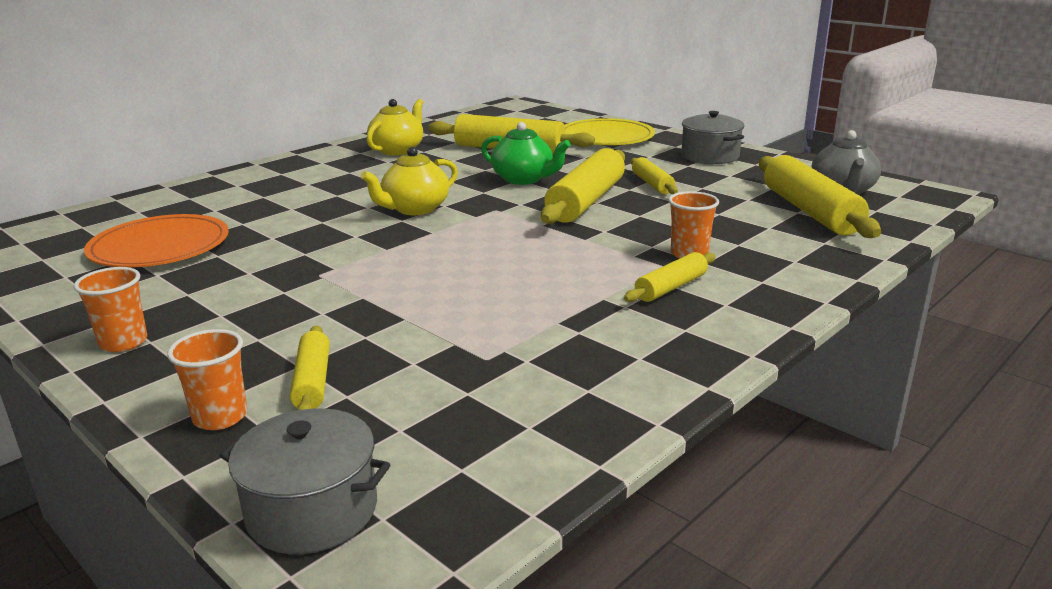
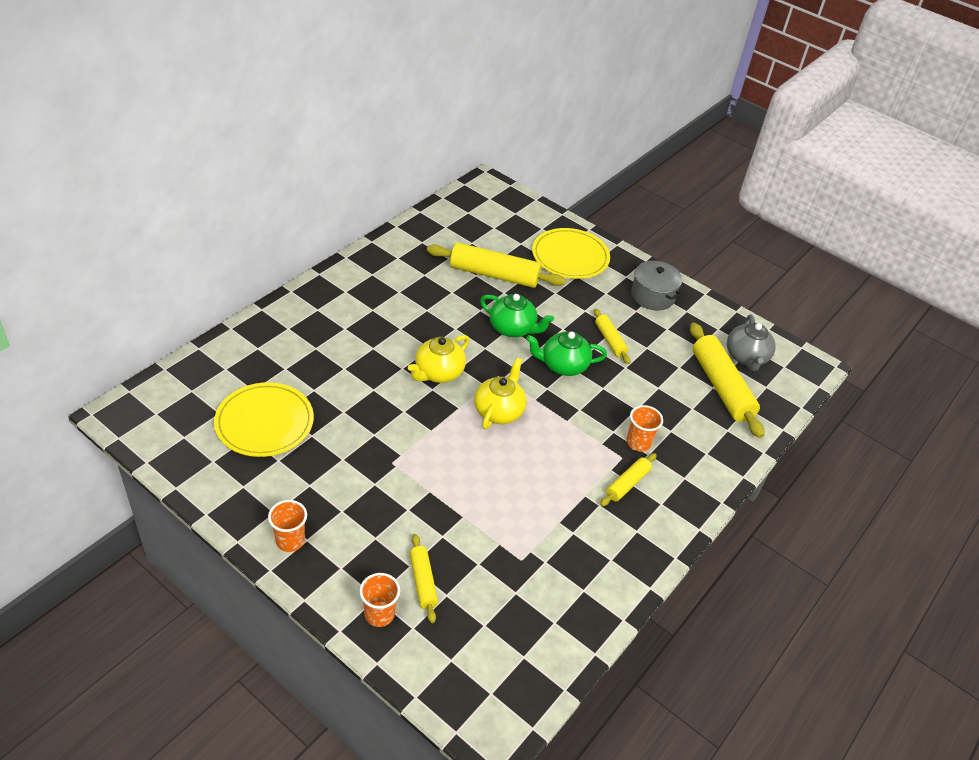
camera: 10 degrees left, 20 degrees up
orange plate [84,214,229,268] -> yellow plate [214,382,314,457]
grey pot [220,408,391,554] -> none
yellow teapot [367,99,423,156] -> yellow teapot moved to [474,358,527,430]
yellow rolling pin [541,148,625,224] -> green teapot [526,331,607,376]

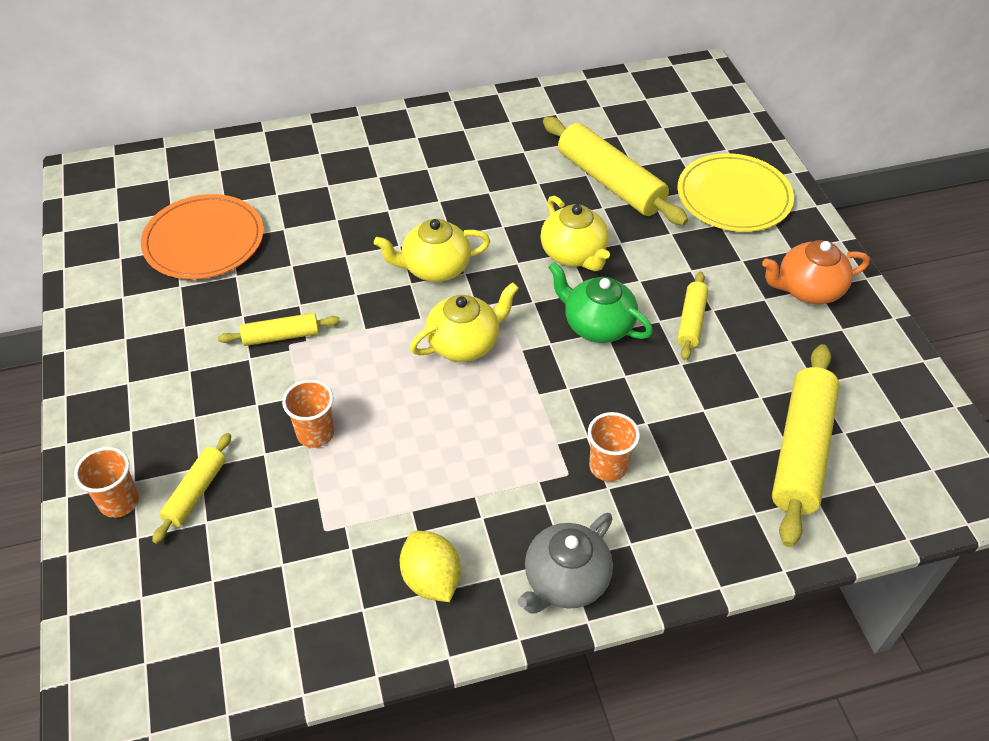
camera: 40 degrees right, 5 degrees up
yellow plate [214,382,314,457] -> orange plate [141,194,263,279]
orange cup [268,500,307,552] -> orange cup moved to [282,380,334,448]
green teapot [480,294,554,337] -> yellow teapot [540,196,610,271]
yellow rolling pin [600,453,657,507] -> yellow rolling pin moved to [218,313,340,346]
grey pot [631,261,682,310] -> orange teapot [762,240,870,304]
grey teapot [727,314,776,371] -> grey teapot moved to [518,513,613,613]
none -> yellow lemon [400,531,461,602]

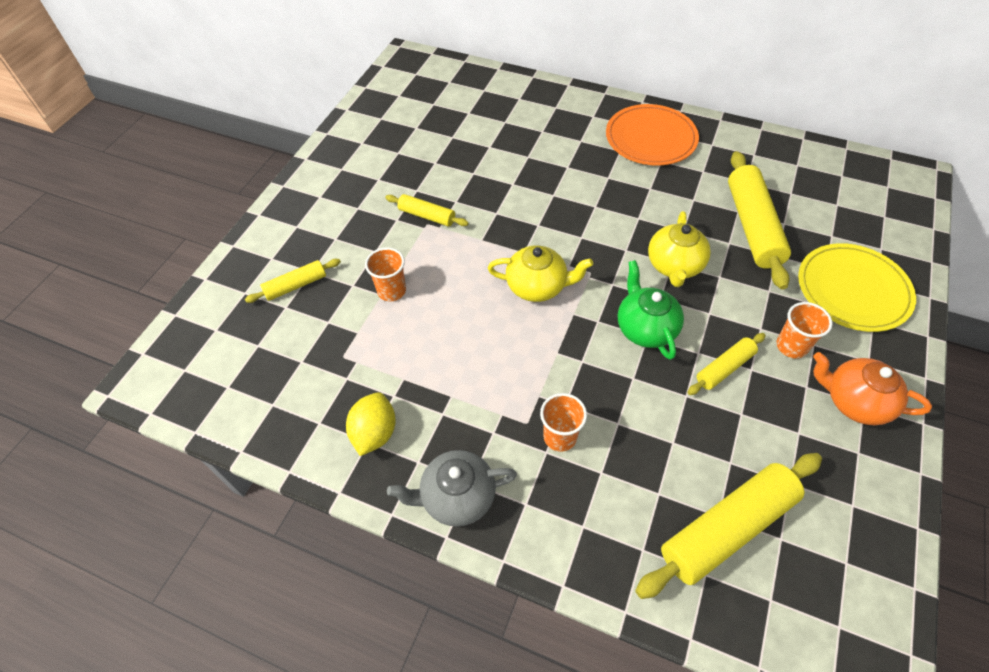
camera: 40 degrees right, 5 degrees up
orange cup [74,447,139,518] -> orange cup moved to [776,302,833,359]
orange plate [141,194,263,279] -> orange plate moved to [606,104,699,166]
yellow teapot [374,219,490,282] -> none

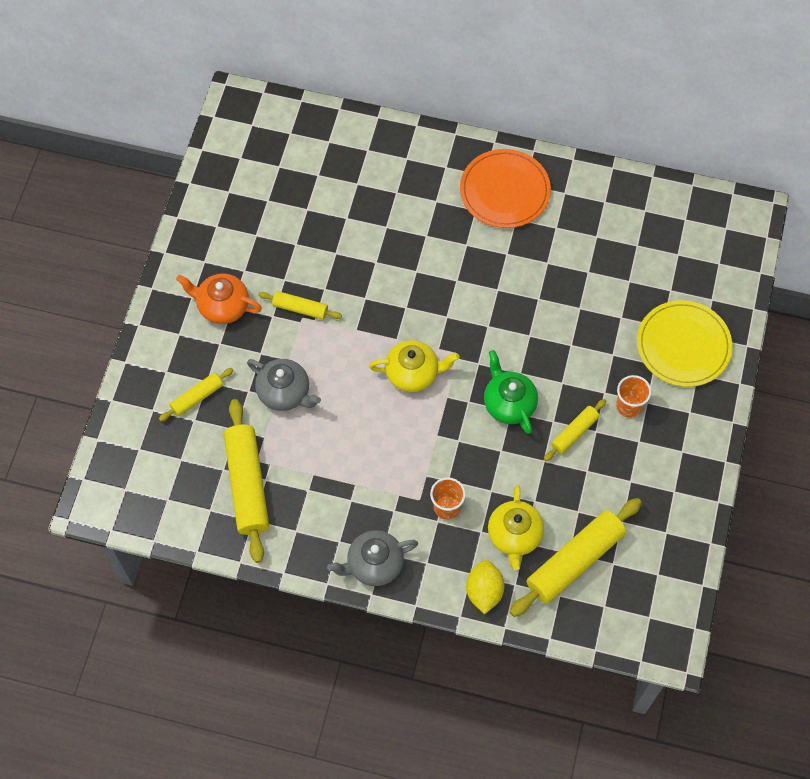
camera: 10 degrees left, 10 degrees up
yellow lemon [346,392,396,456] -> yellow lemon moved to [466,560,505,614]
orange cup [365,247,406,301] -> grey teapot [247,359,321,411]
yellow teapot [648,211,711,287] -> yellow teapot moved to [488,485,544,570]
yellow rolling pin [728,151,791,289] -> yellow rolling pin moved to [224,399,269,563]
orange teapot [813,352,932,425] -> orange teapot moved to [176,274,262,324]

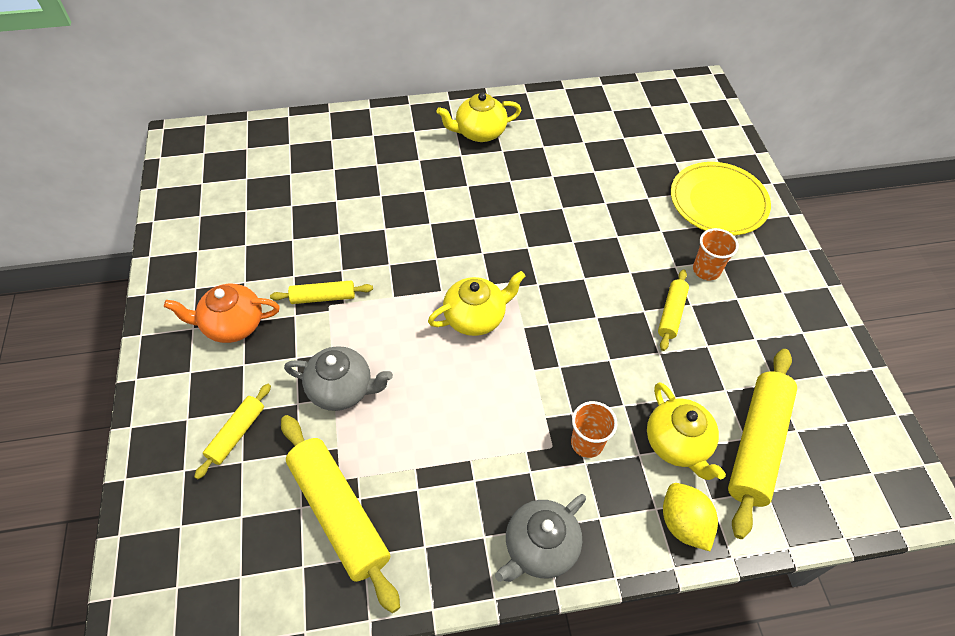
camera: 25 degrees left, 10 degrees down
orange plate [460,149,551,228] -> yellow teapot [436,93,521,142]
green teapot [484,350,538,434] -> none

